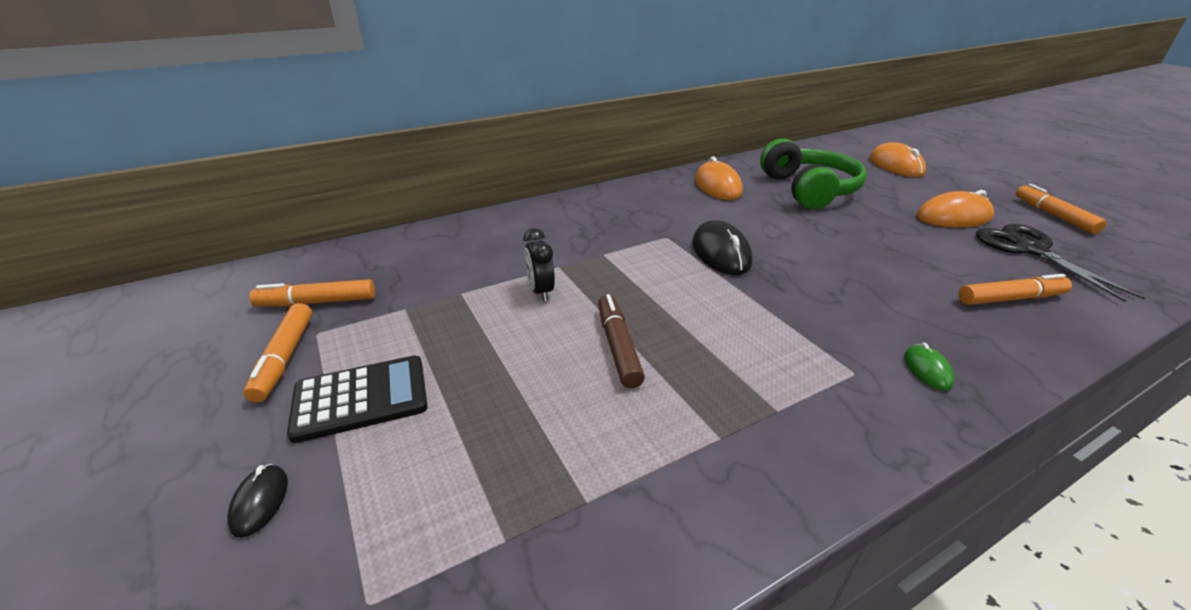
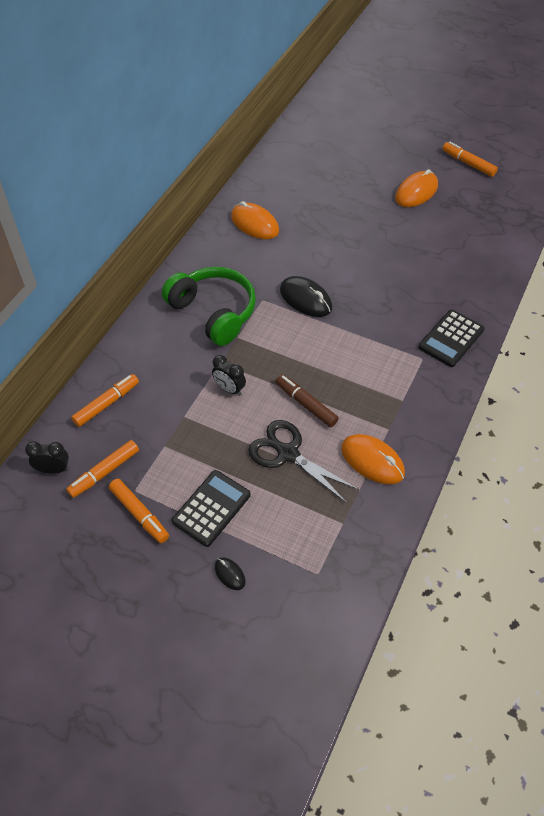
camera: 35 degrees left, 20 degrees up
green headphones [760,138,867,209] -> green headphones moved to [162,267,256,346]
orange mouse [870,142,926,177] -> orange mouse moved to [341,434,405,484]
green mouse [904,343,955,391] -> black calculator [419,309,485,367]
orange marker [958,274,1072,305] -> orange marker moved to [71,374,139,427]
black scissors [976,224,1145,302] -> black scissors moved to [248,420,359,503]
none -> black clock [25,441,69,474]

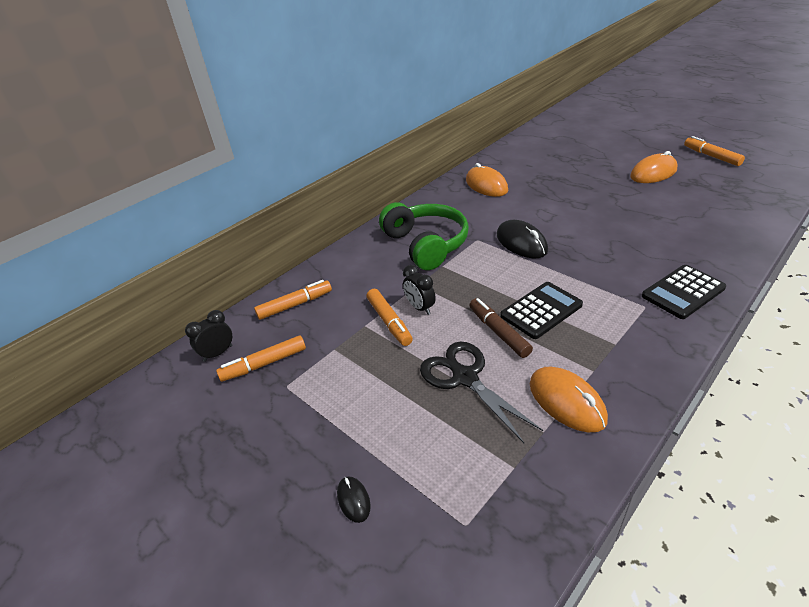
camera: 20 degrees right, 15 degrees down
black clock [25,441,69,474] -> black clock turned 60 degrees counterclockwise [185,310,232,362]
orange marker [109,479,169,543] -> orange marker moved to [367,289,413,346]
black calculator [172,470,251,547] -> black calculator moved to [500,282,583,339]

